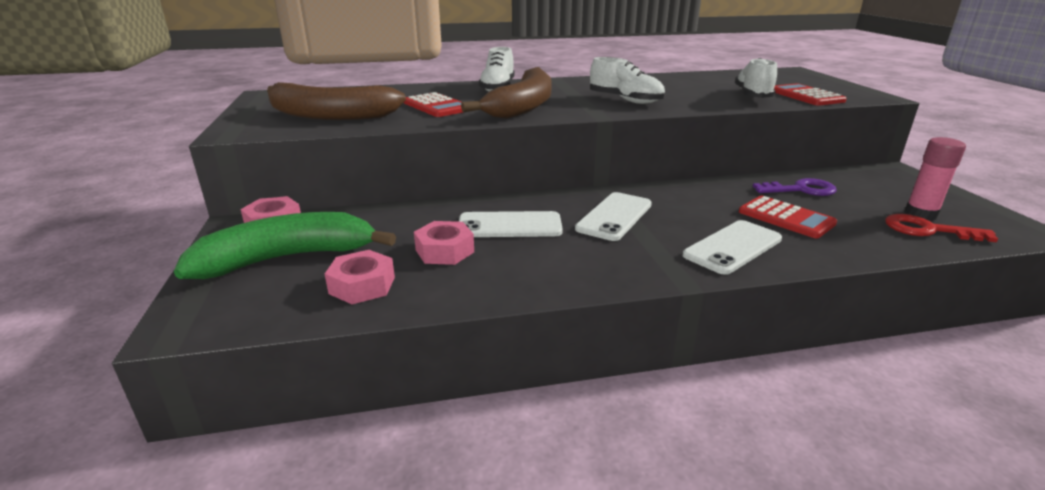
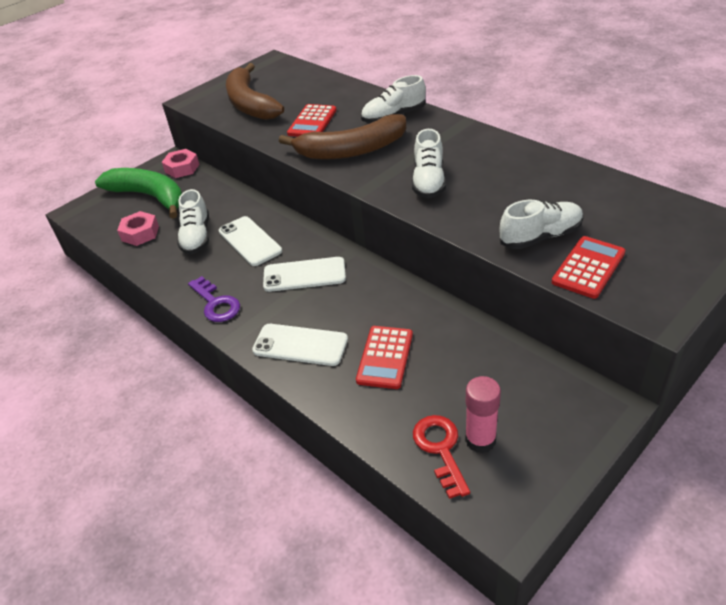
camera: 60 degrees right, 15 degrees up
pink nut [414,221,474,265] -> white shoe [177,189,209,254]
purple key [752,178,837,196] -> purple key moved to [188,276,240,322]

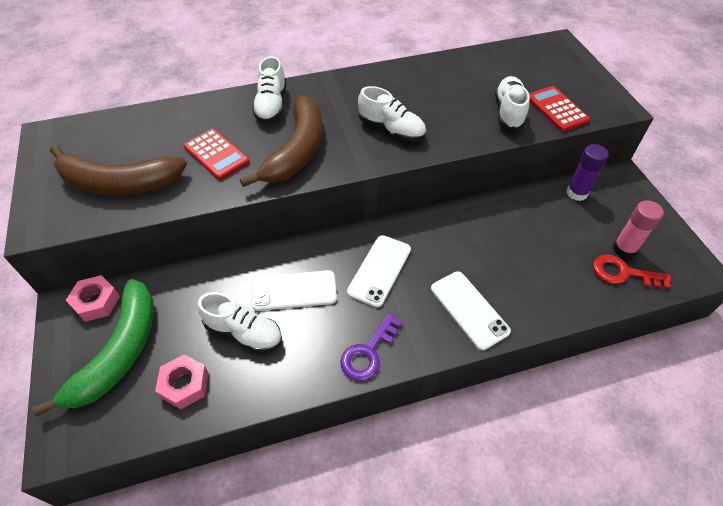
camera: 65 degrees left, 10 degrees up
green banana [95,168,182,219] -> green banana turned 135 degrees clockwise [32,279,154,417]
purple key [188,276,240,322] -> purple key turned 135 degrees clockwise [340,313,402,381]
white phone [252,324,348,366] -> white phone turned 75 degrees counterclockwise [431,271,511,350]
red calculator [356,326,413,389] -> none
none -> purple glue stick [566,144,609,201]

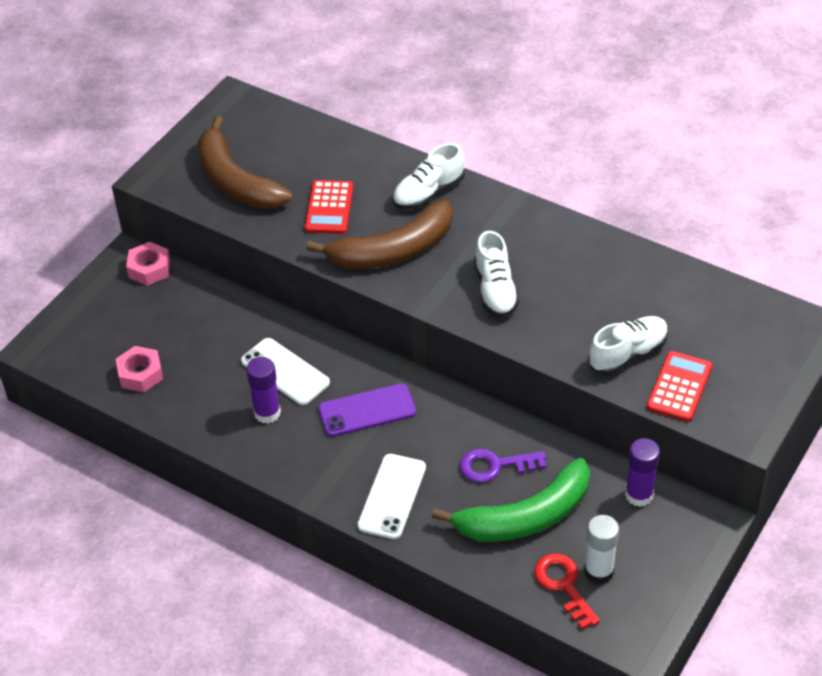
camera: 50 degrees right, 5 degrees down
green banana [32,279,154,417] -> green banana moved to [432,458,590,542]
white shoe [197,292,282,353] -> none
purple key [340,313,402,381] -> purple key moved to [460,449,546,483]
white phone [347,235,411,307] -> purple phone [318,383,416,437]
pink glue stick [613,200,664,258] -> white glue stick [584,515,619,584]
none -> purple glue stick [246,357,281,424]

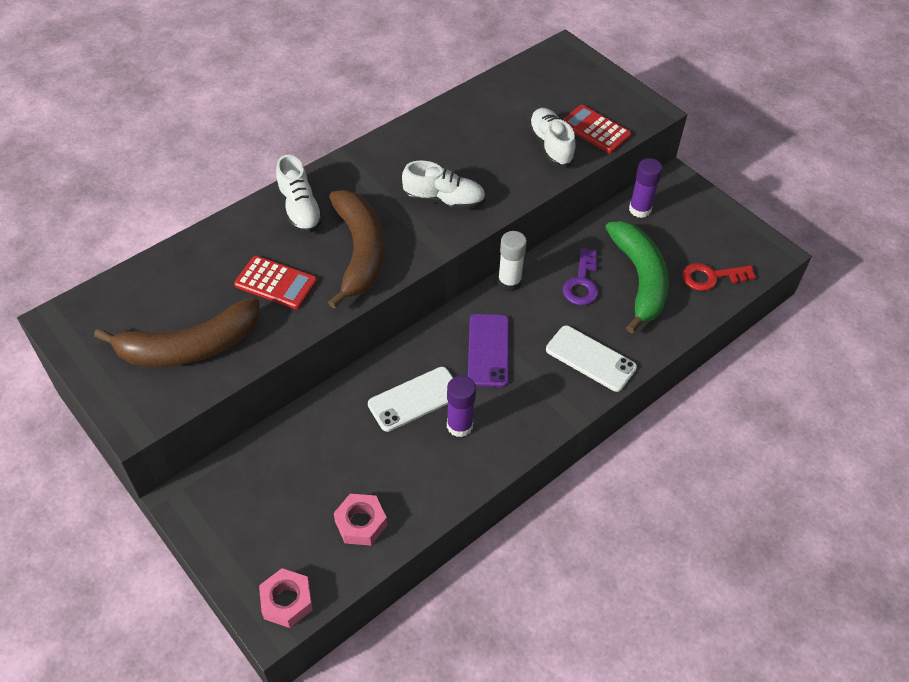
camera: 75 degrees left, 5 degrees up
pink nut [126,242,171,286] -> pink nut moved to [259,568,313,628]
white glue stick [584,515,619,584] -> white glue stick moved to [498,231,527,292]

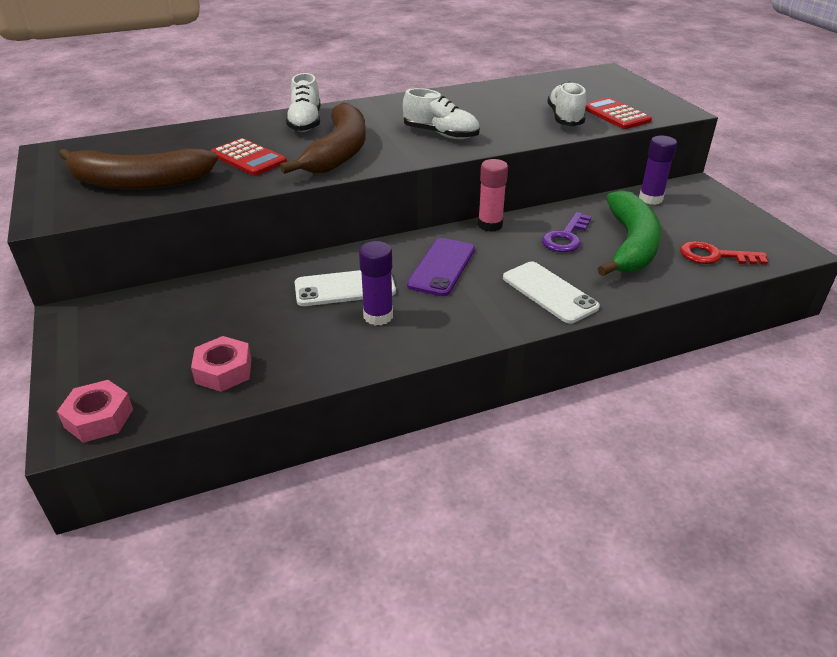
camera: 20 degrees right, 15 degrees down
white glue stick [498,231,527,292] -> pink glue stick [478,159,508,232]

